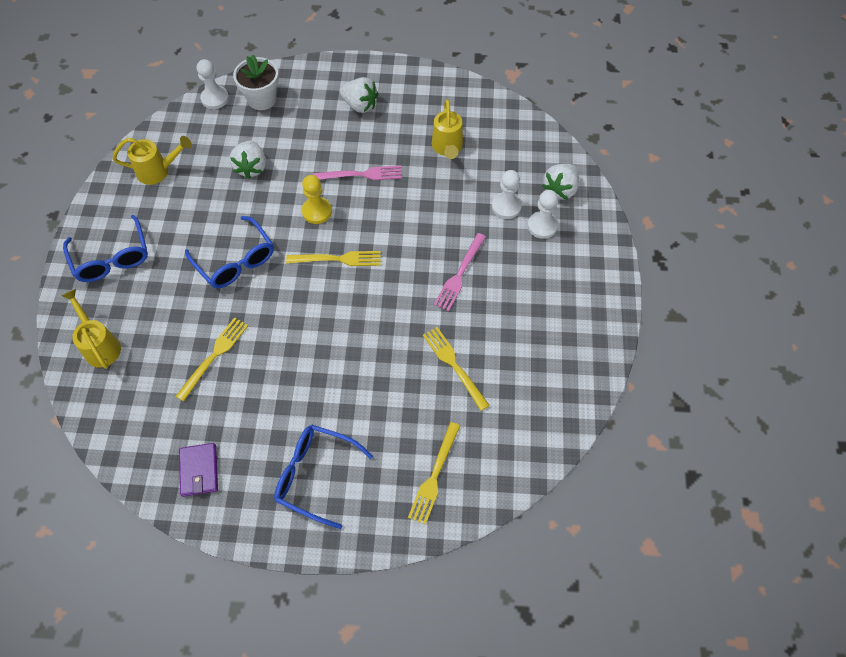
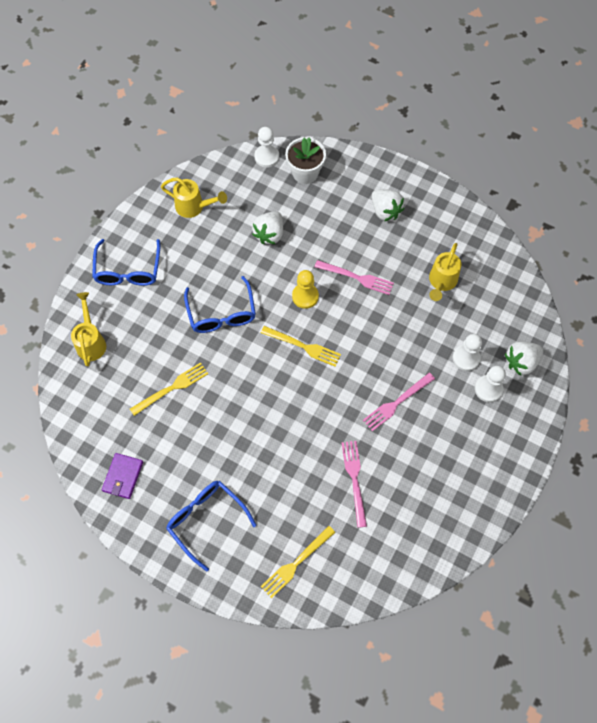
camera: 25 degrees right, 5 degrees up
yellow fork [423,327,490,411] -> pink fork [341,441,367,528]

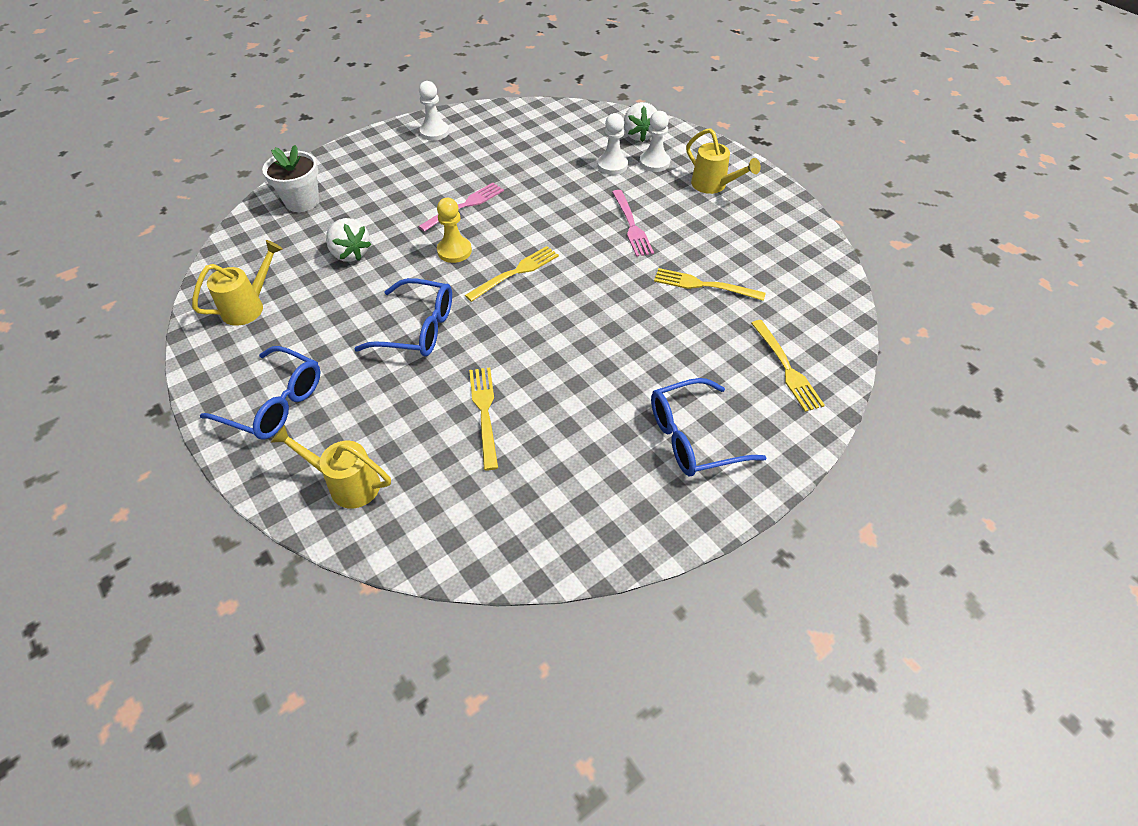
camera: 65 degrees left, 15 degrees down
purple wallet [102,453,143,499] -> none
white pawn [254,127,279,168] -> white pawn moved to [419,81,449,141]
pink fork [341,441,367,528] -> yellow fork [654,268,765,301]
white strawberry [372,189,405,221] -> none
yellow watering can [429,243,461,301] -> yellow watering can moved to [686,128,761,194]

